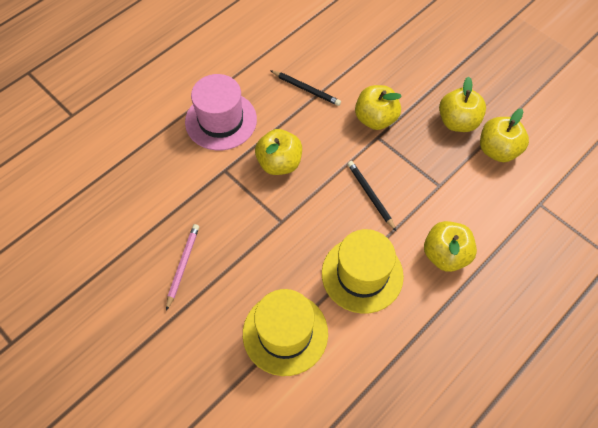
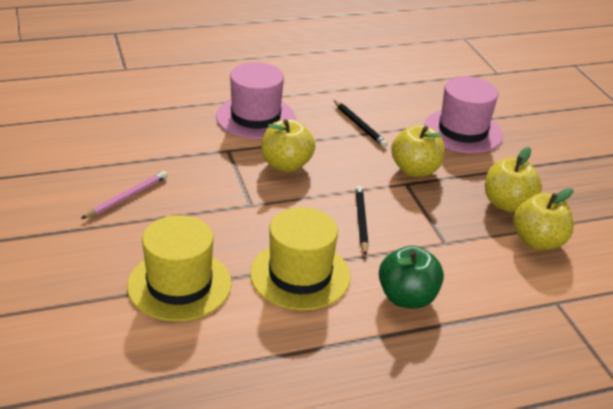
camera: 25 degrees right, 25 degrees down
yellow apple [424,221,477,272] -> green apple [379,246,444,308]
none -> pink hat [424,76,503,153]

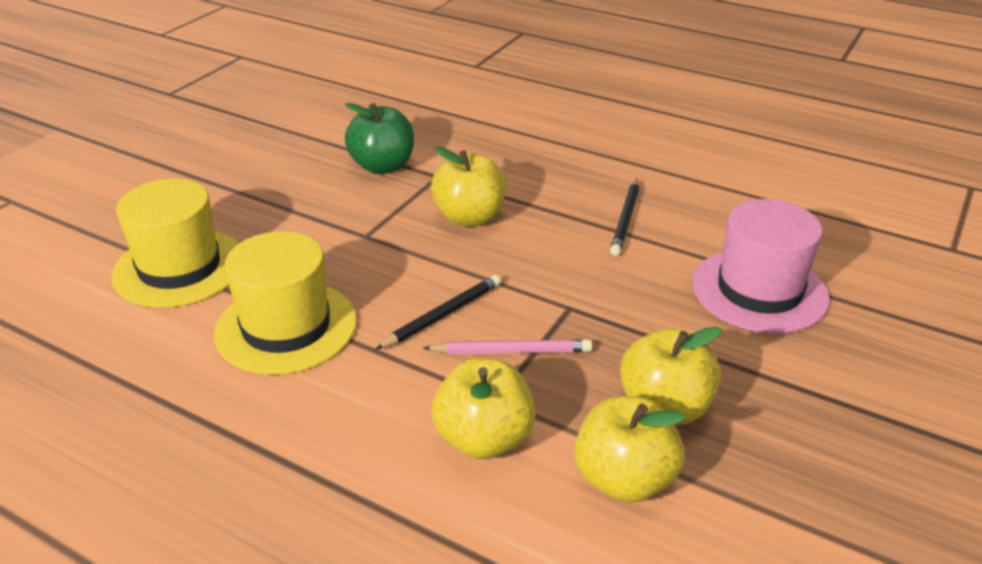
camera: 50 degrees right, 0 degrees up
pink pencil [81,171,168,219] -> pink pencil moved to [423,339,592,354]
pink hat [216,62,296,139] -> none
green apple [379,246,444,308] -> green apple moved to [345,103,414,174]
yellow apple [391,125,445,177] -> yellow apple moved to [432,358,536,459]

